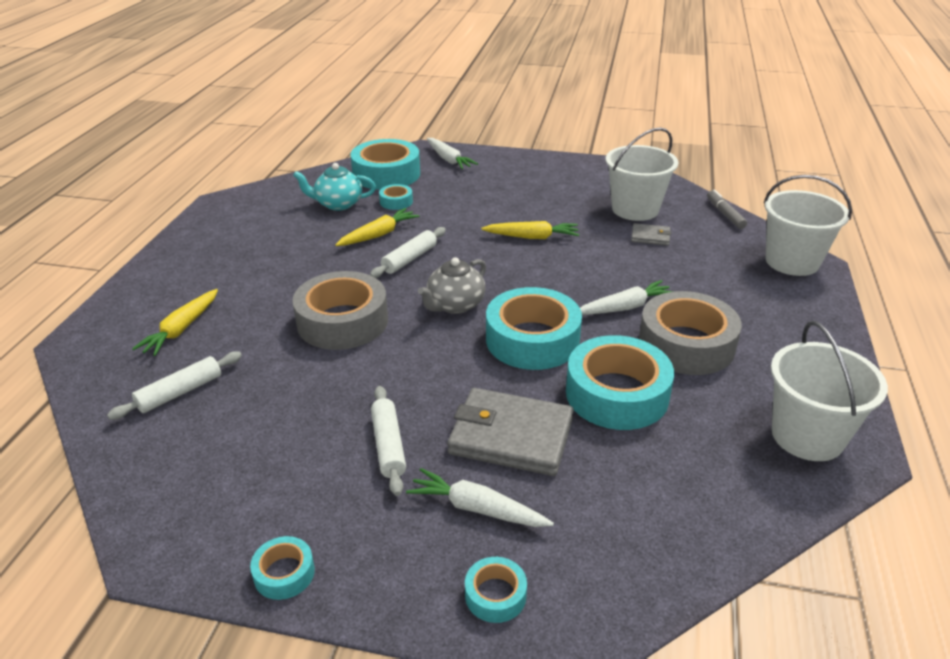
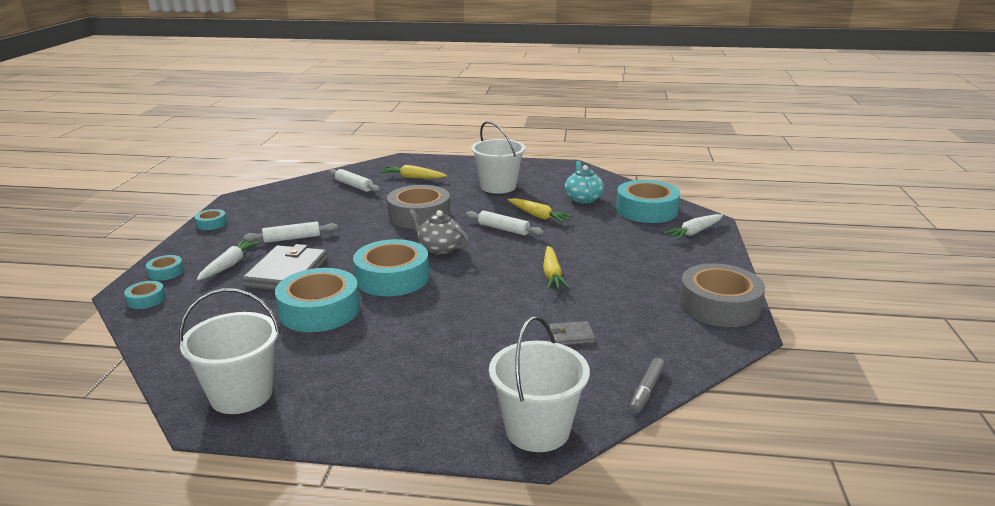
camera: 85 degrees right, 10 degrees down
turquoise tape [379,184,413,210] -> turquoise tape moved to [124,281,166,309]
white carrot [580,280,673,315] -> none
white bucket [606,127,678,221] -> white bucket moved to [471,121,525,194]
grey wallet [631,223,671,246] -> grey wallet turned 75 degrees clockwise [549,321,595,345]
grey tape [639,291,742,375] -> grey tape moved to [679,263,765,327]
grey marker [707,190,747,229] -> grey marker turned 135 degrees clockwise [629,358,665,414]

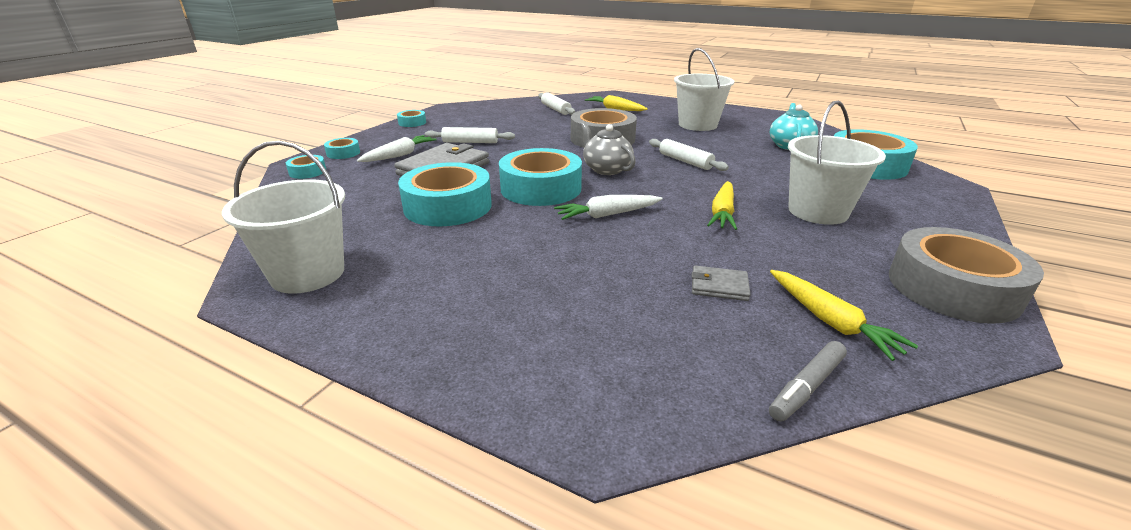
camera: 20 degrees right, 5 degrees up
white bucket [489,316,590,452] -> white bucket moved to [788,101,886,225]
yellow carrot [508,198,574,223] -> yellow carrot moved to [770,270,918,361]
white carrot [663,214,723,240] -> white carrot moved to [554,195,663,220]

